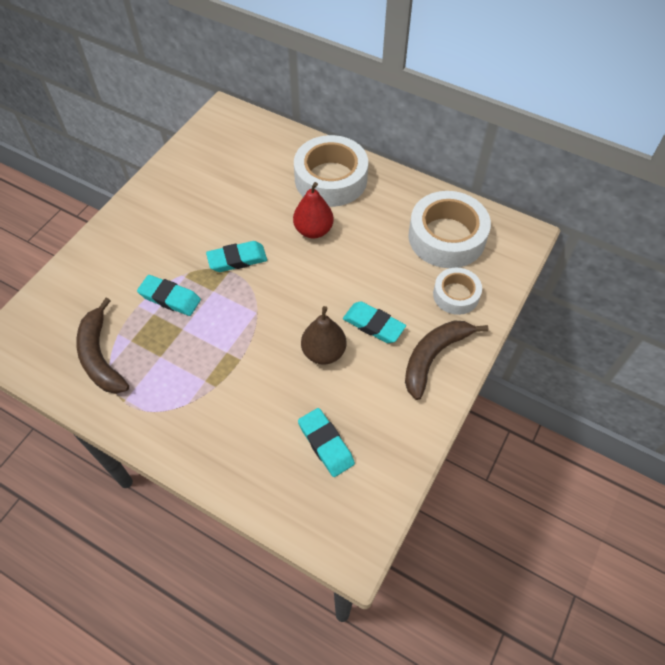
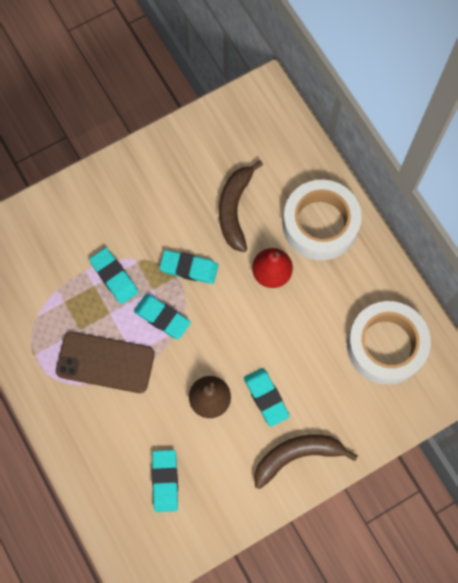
camera: 30 degrees right, 15 degrees up
brown banana [76,298,129,394] -> brown banana moved to [219,160,263,252]
white tape [433,268,482,315] -> none
none -> brown phone [56,332,155,393]
none -> turquoise eraser [134,295,191,339]

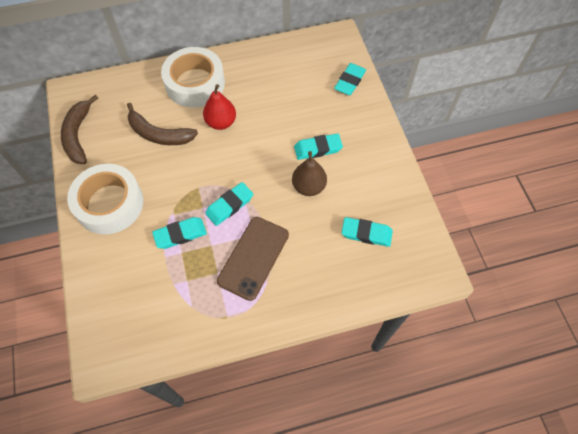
camera: 75 degrees left, 10 degrees down
turquoise eraser [160,250,218,284] -> turquoise eraser moved to [334,63,366,95]
brown banana [254,435,358,489] -> brown banana moved to [61,95,98,164]
white tape [347,301,431,385] -> white tape moved to [67,164,143,235]

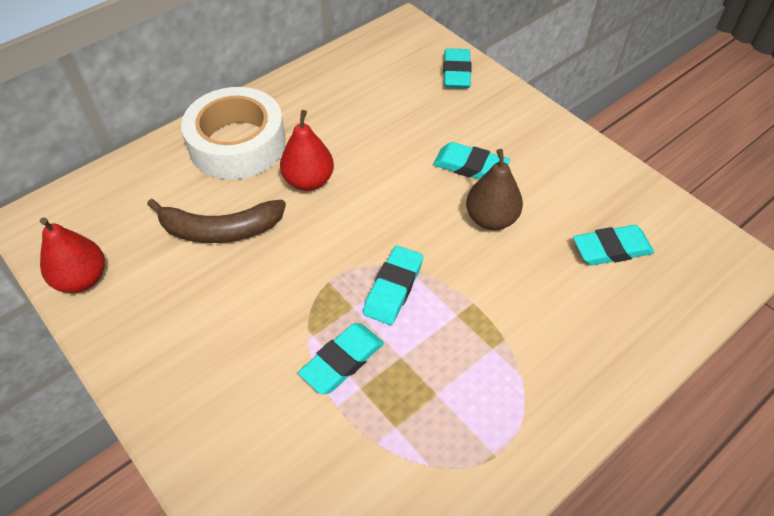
camera: 25 degrees left, 10 degrees down
brown banana [61,95,98,164] -> red pear [40,217,105,293]
white tape [67,164,143,235] -> none
brown phone [217,217,289,301] -> none
turquoise eraser [294,133,343,160] -> turquoise eraser turned 60 degrees clockwise [433,142,510,179]

